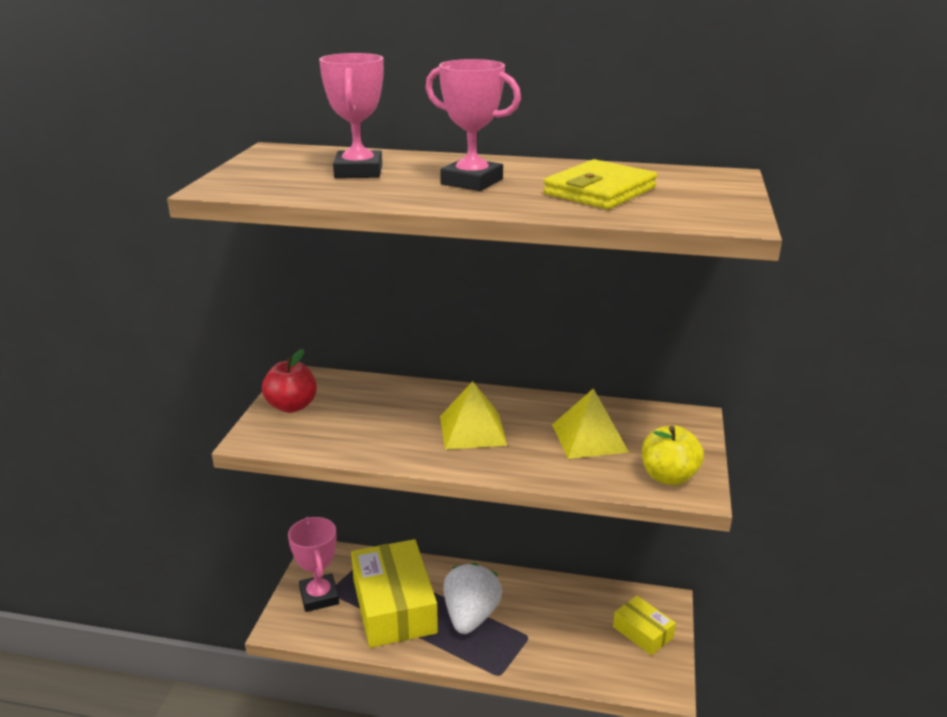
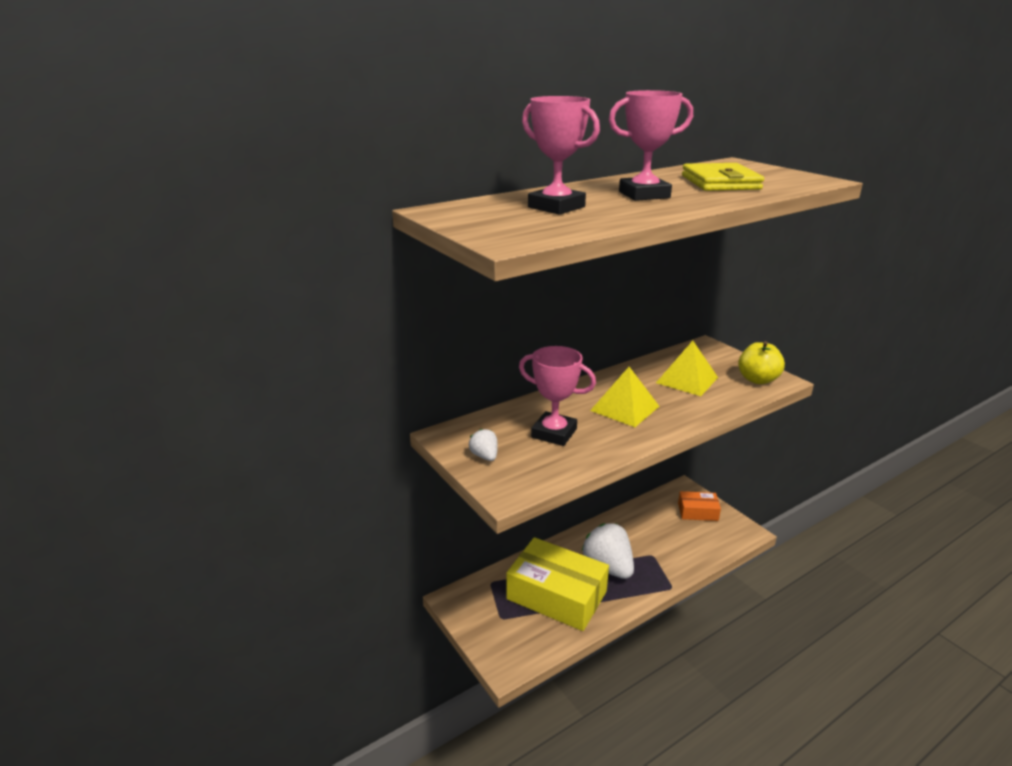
camera: 45 degrees left, 0 degrees up
red apple [262,349,317,413] -> white strawberry [469,429,498,461]
pink trophy [288,517,339,612] -> pink trophy moved to [519,346,596,446]
yellow box [613,596,676,655] -> orange box [678,491,721,521]

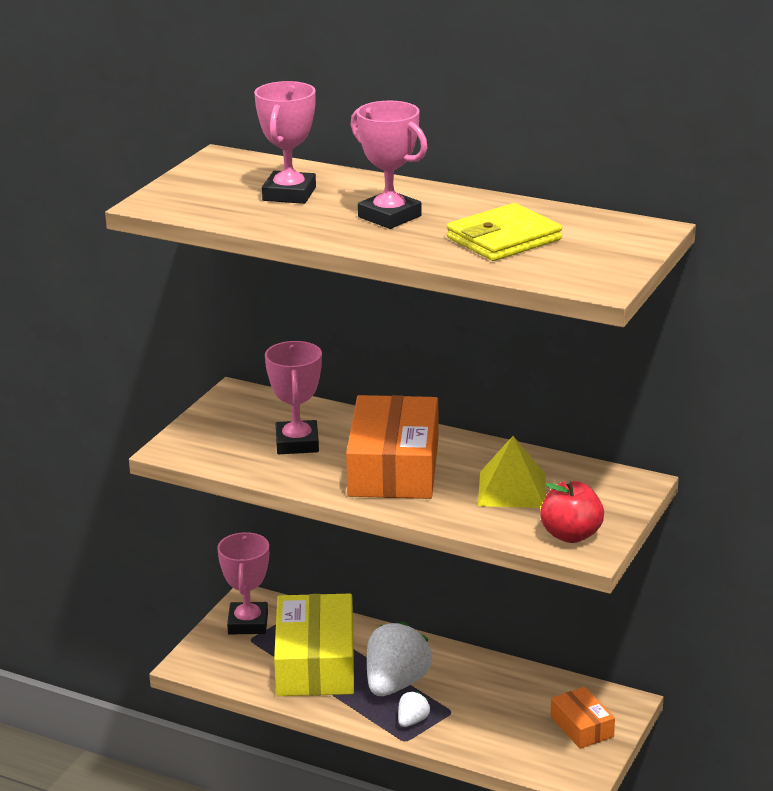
camera: 60 degrees right, 0 degrees up
white strawberry [469,429,498,461] -> white strawberry moved to [398,692,430,727]
yellow pyramid [590,367,660,427] -> orange box [346,395,438,499]
yellow apple [738,341,785,384] -> red apple [540,480,604,543]
none -> pink trophy [217,532,269,634]

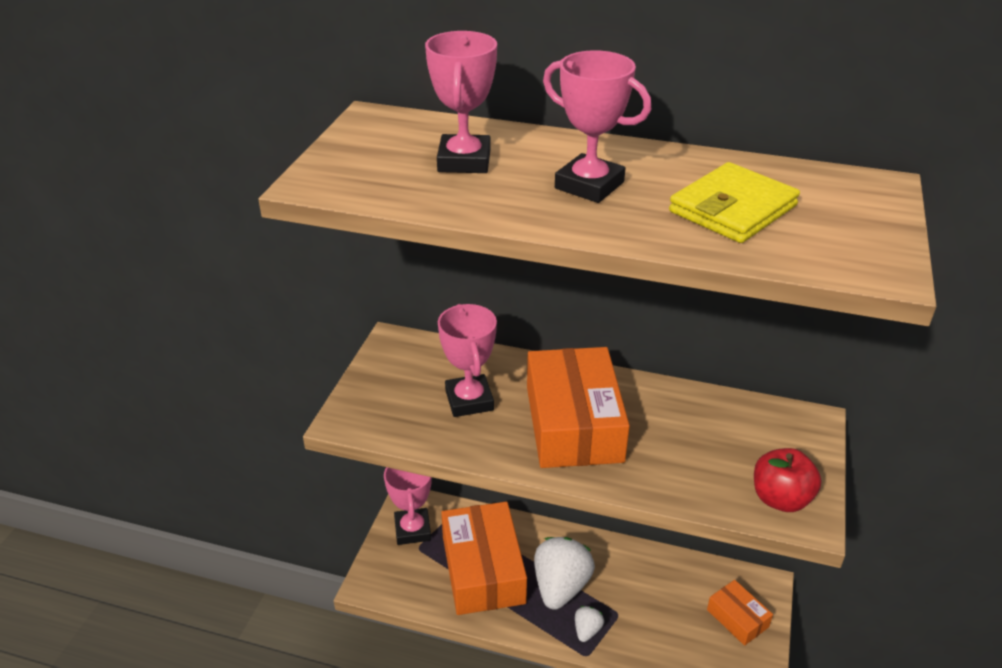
camera: 10 degrees left, 10 degrees up
yellow box [274,594,354,696] -> orange box [441,502,527,615]
yellow pyramid [478,436,545,508] -> none

